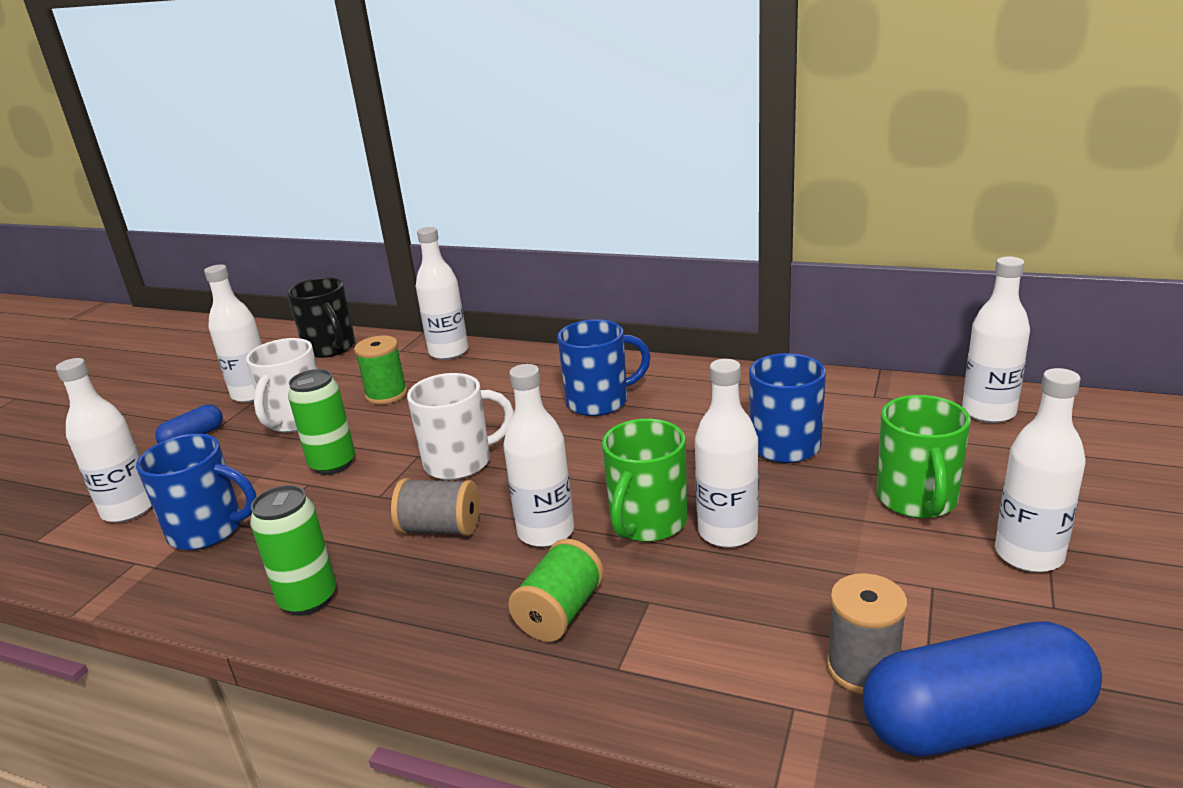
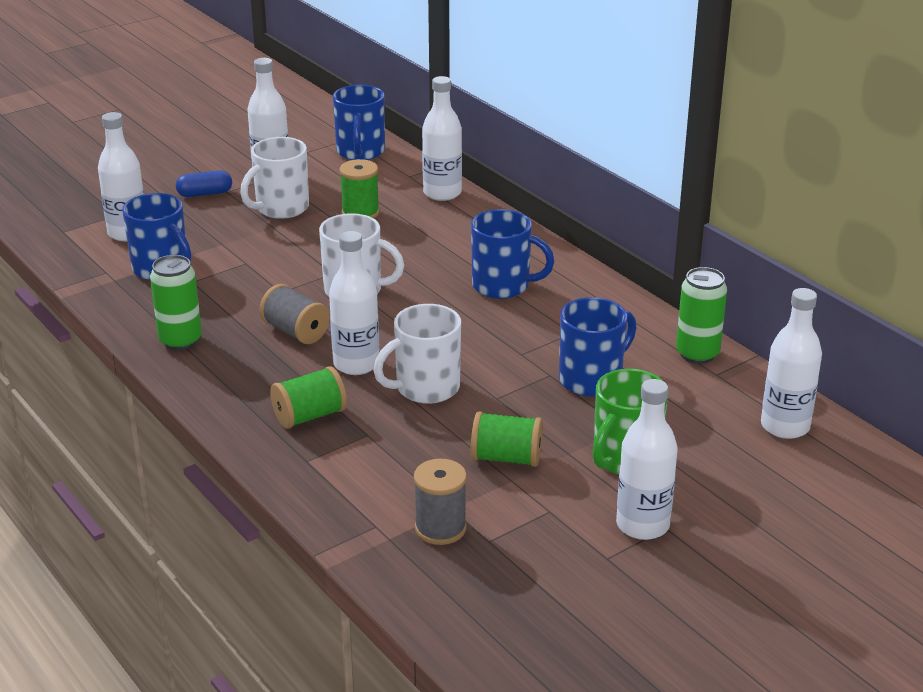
camera: 30 degrees right, 5 degrees up
black mug [287,277,355,358] -> blue mug [333,85,385,160]
green can [288,369,355,475] -> green can moved to [676,267,727,364]
green mug [602,419,687,542] -> white mug [374,304,461,404]
white bottle [695,359,759,548] -> none
blue capsule [863,621,1102,757] -> none
none -> green spool [471,411,543,467]

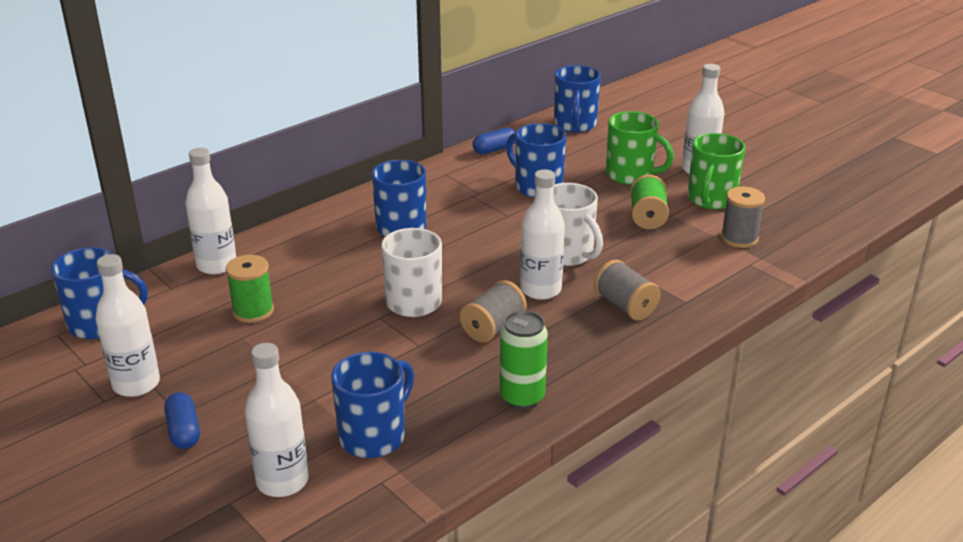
camera: 95 degrees left, 0 degrees up
white mug [240,137,309,219] -> none
green spool [270,366,347,429] -> grey spool [594,260,661,320]
green can [676,267,727,364] -> blue capsule [473,127,515,155]
white bottle [761,288,822,439] -> blue mug [554,65,601,133]
none -> green mug [688,133,745,210]

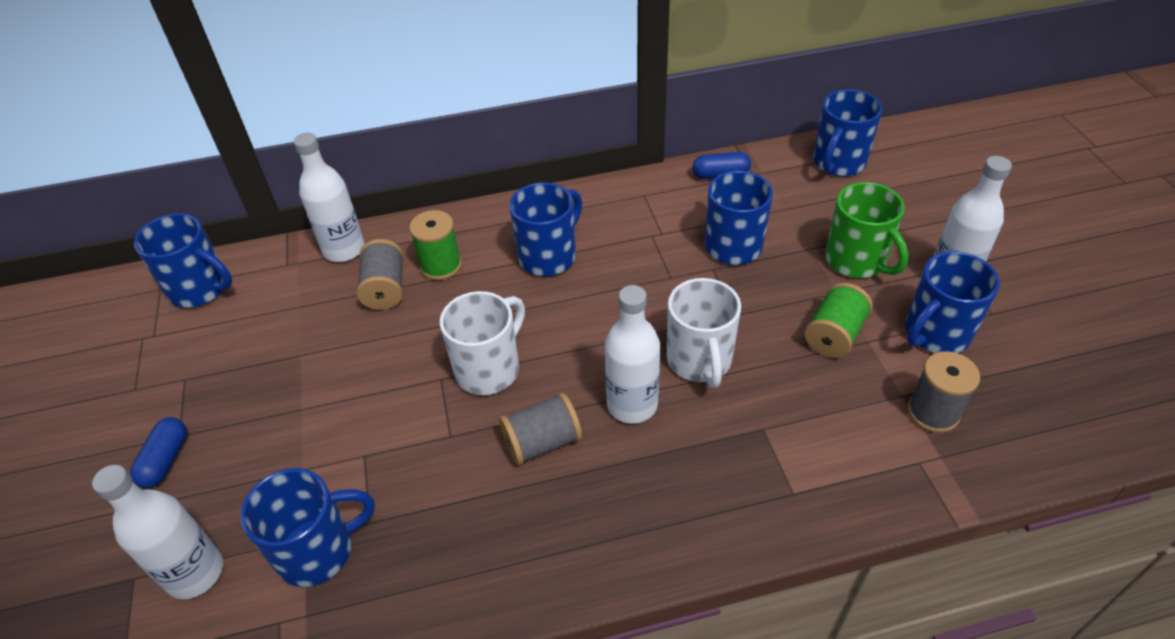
camera: 30 degrees right, 15 degrees up
white bottle [95,254,160,397] -> none
green spool [226,255,274,323] -> green spool moved to [409,210,462,280]
green can [500,311,548,409] -> none
grey spool [594,260,661,320] -> grey spool moved to [357,239,403,310]
green mug [688,133,745,210] -> blue mug [905,251,1000,353]

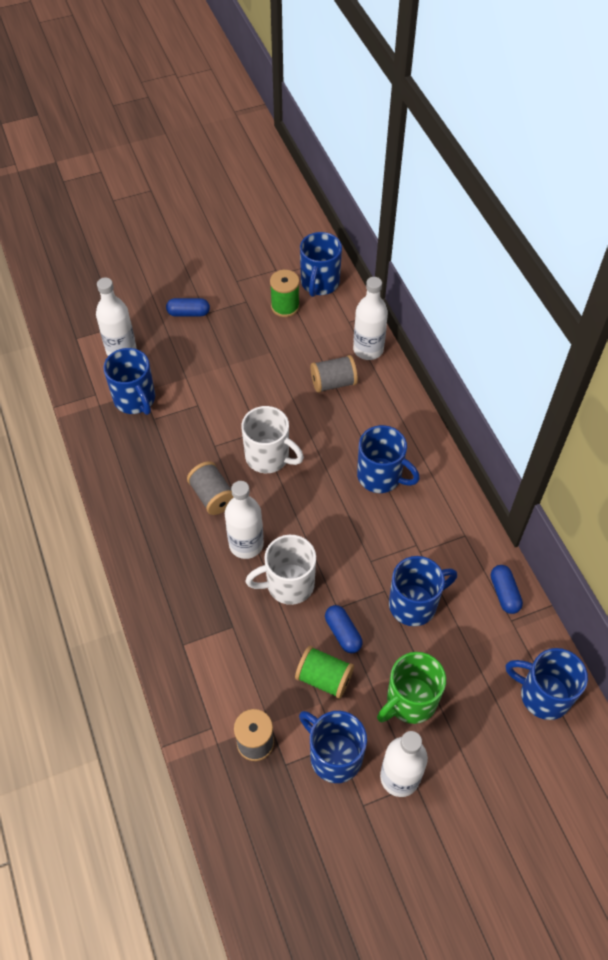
camera: 80 degrees right, 10 degrees up
green spool [409,210,462,280] -> green spool moved to [270,270,300,317]
none -> blue capsule [325,605,363,653]

